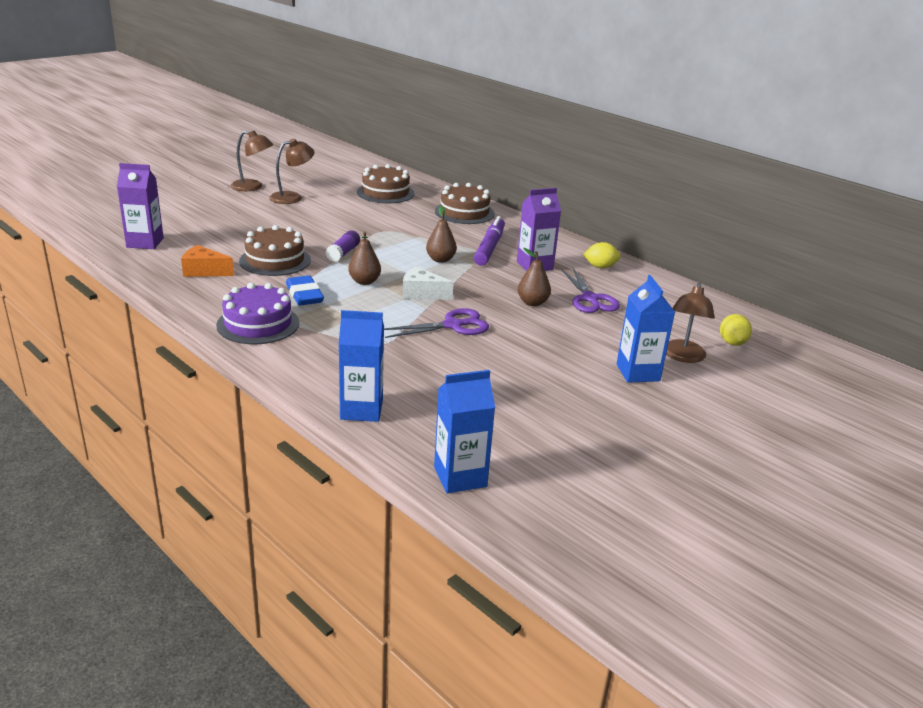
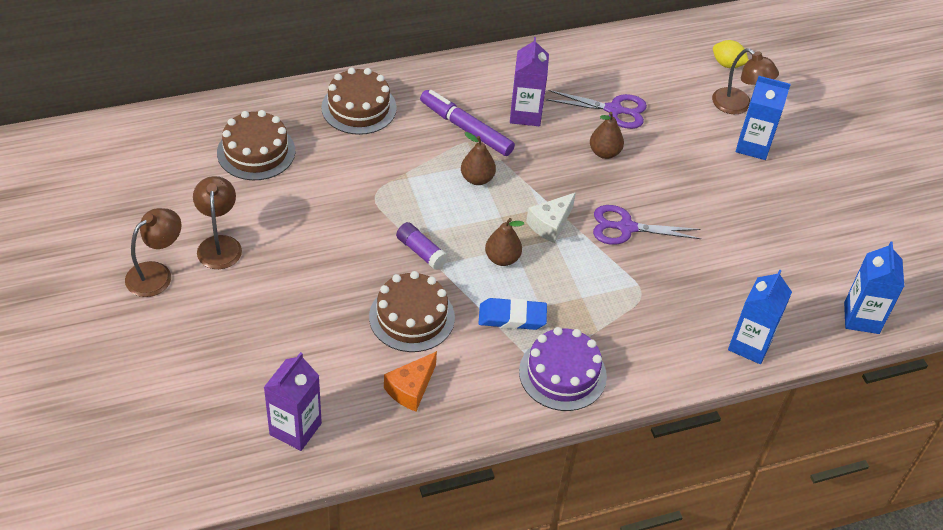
camera: 65 degrees left, 20 degrees up
purple scissors [384,308,489,338] -> purple scissors turned 90 degrees counterclockwise [593,205,702,245]
yellow lemon [583,242,621,268] -> none

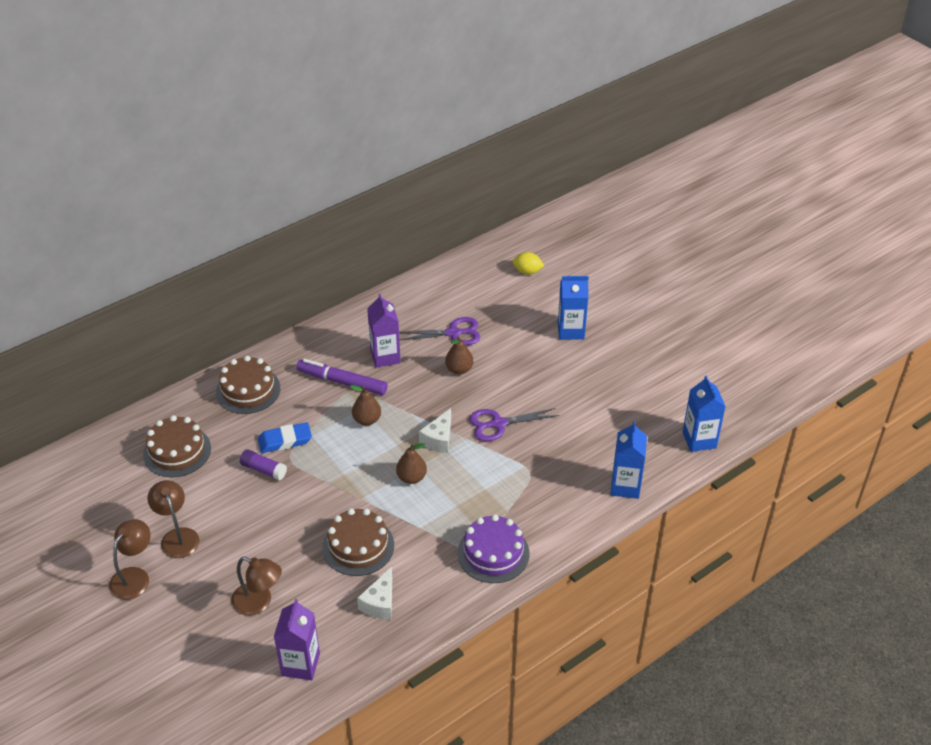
camera: 15 degrees left, 5 degrees down
orange cheese [384,351,437,411] -> white cheese [357,566,392,620]
purple glue stick [396,222,448,270] -> purple glue stick moved to [240,449,287,480]
blue eraser [478,298,547,330] -> blue eraser moved to [258,422,312,453]
brown lamp [712,48,779,114] -> brown lamp moved to [231,557,282,616]

